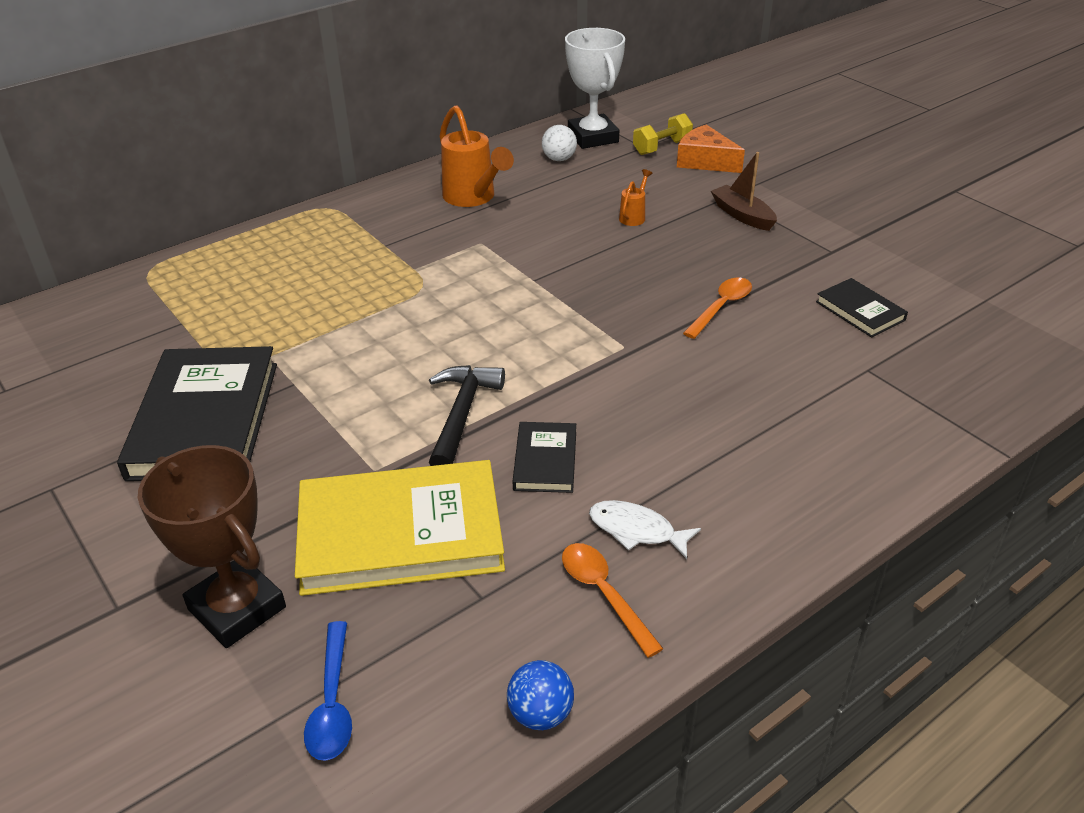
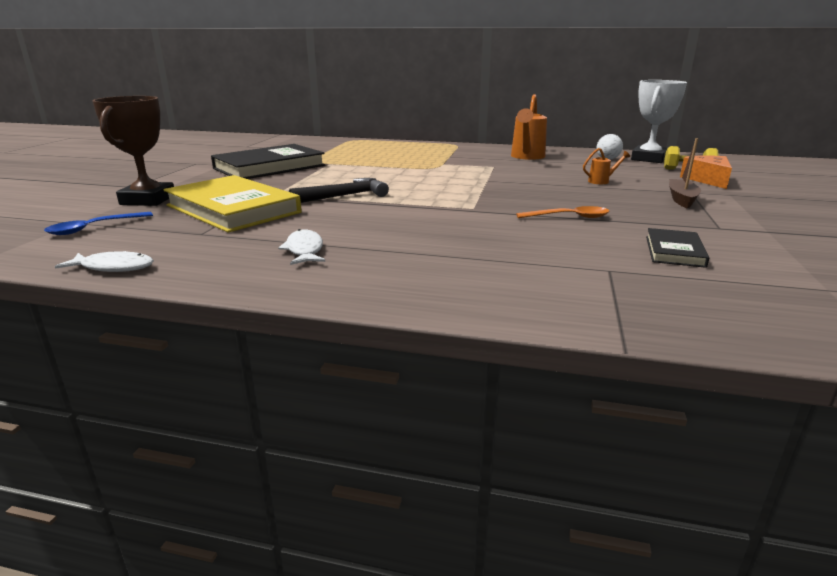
camera: 50 degrees right, 15 degrees down
blue ball [507,660,574,730] -> white fish [55,251,154,272]
black book [512,422,576,493] -> none
orange spoon [562,543,664,658] -> none

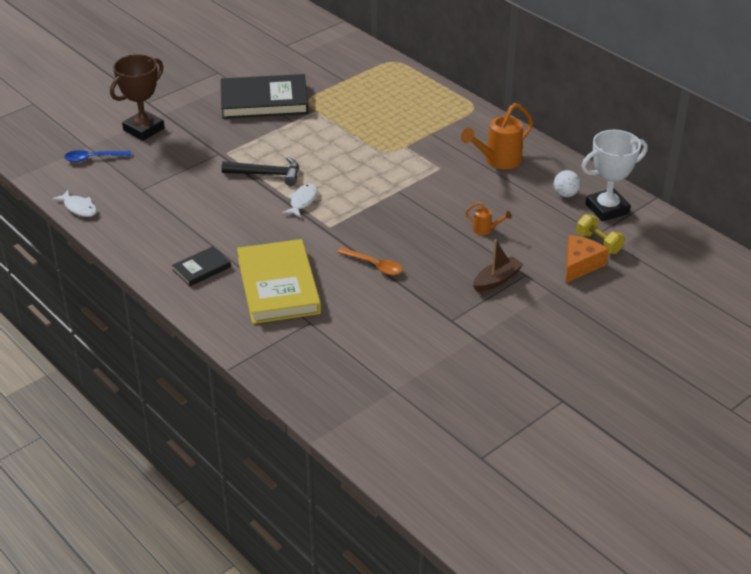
camera: 35 degrees right, 15 degrees up
yellow book [163,175,302,233] -> yellow book moved to [237,239,321,324]
white fish [278,229,325,265] -> white fish moved to [282,184,318,218]
black book [646,228,709,268] -> black book moved to [172,246,231,286]

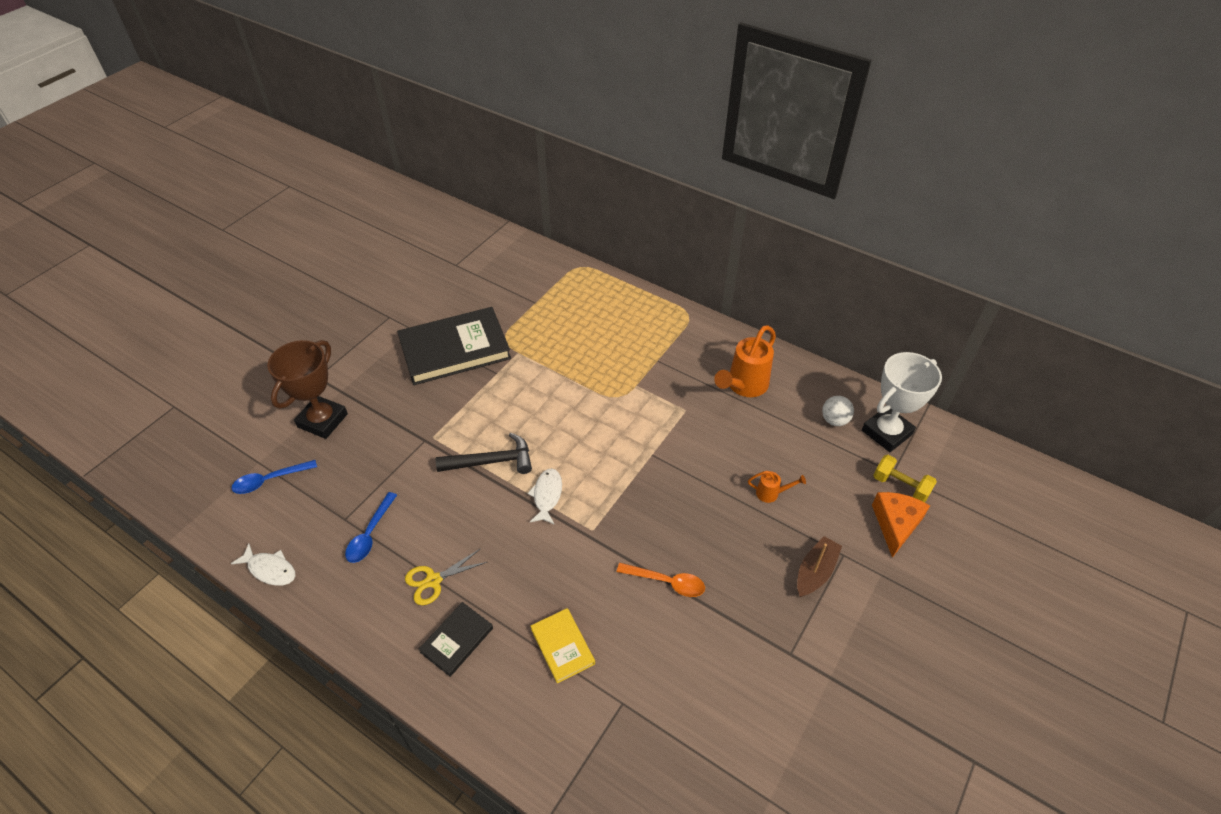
camera: 15 degrees left, 10 degrees up
yellow book [237,239,321,324] -> yellow book [531,608,595,684], size x0.48
none -> blue spoon [345,492,397,563]
none -> yellow scissors [405,548,487,605]

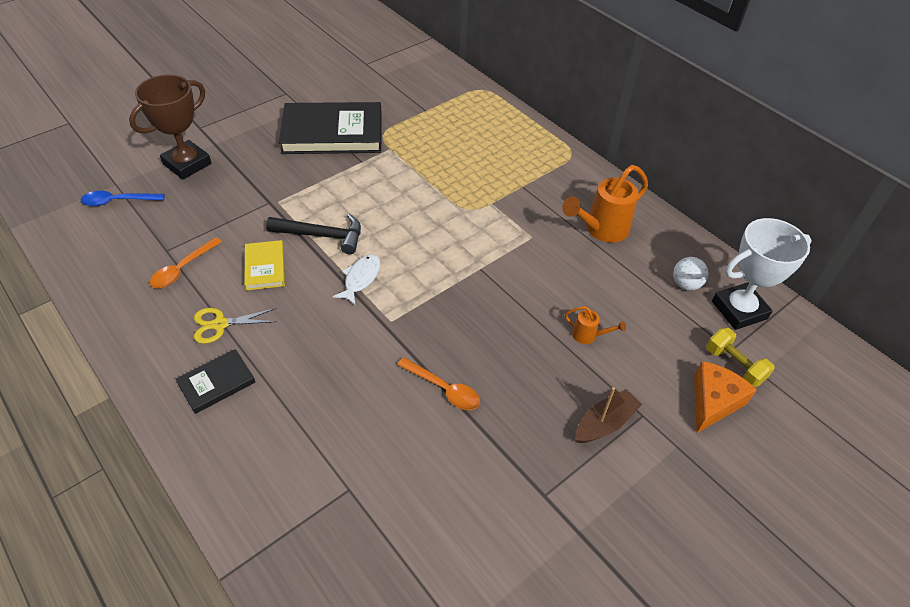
camera: 15 degrees right, 0 degrees up
white fish [231,543,295,586] -> none
blue spoon [345,492,397,563] -> orange spoon [150,237,222,288]
yellow book [531,608,595,684] -> yellow book moved to [244,240,285,290]

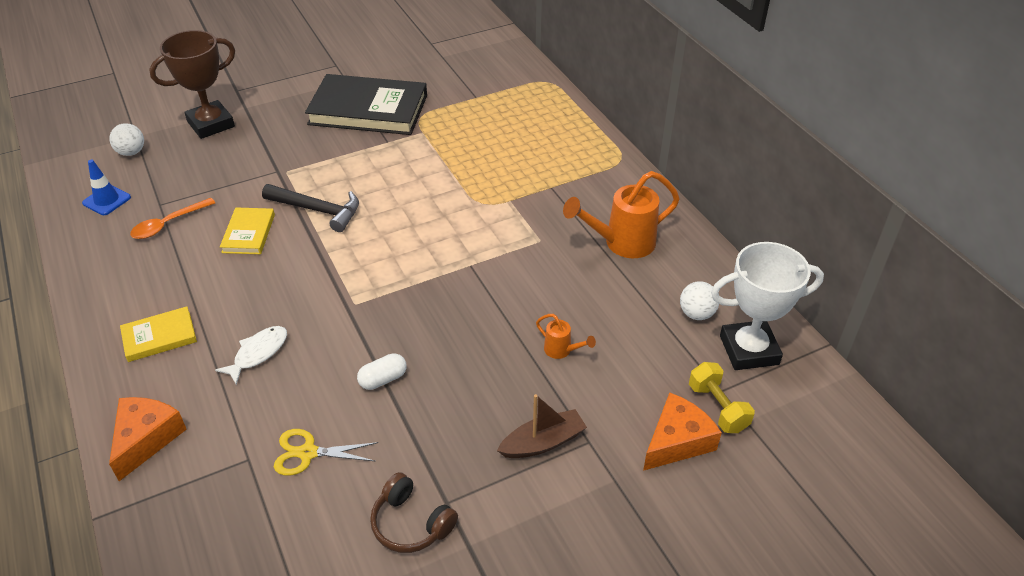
camera: 15 degrees right, 5 degrees down
blue spoon [81,191,165,206] -> white ball [109,123,144,156]
black book [176,349,255,414] -> yellow book [120,306,197,362]
yellow scissors [194,308,277,344] -> yellow scissors moved to [274,429,378,476]
white fish [333,254,381,306] -> white fish moved to [215,326,287,385]
orange spoon [397,357,480,410] -> white capsule [357,353,406,390]
none -> blue traffic cone [82,160,131,215]
none -> orange cheese [109,397,187,481]
none -> brown headphones [370,472,458,553]

